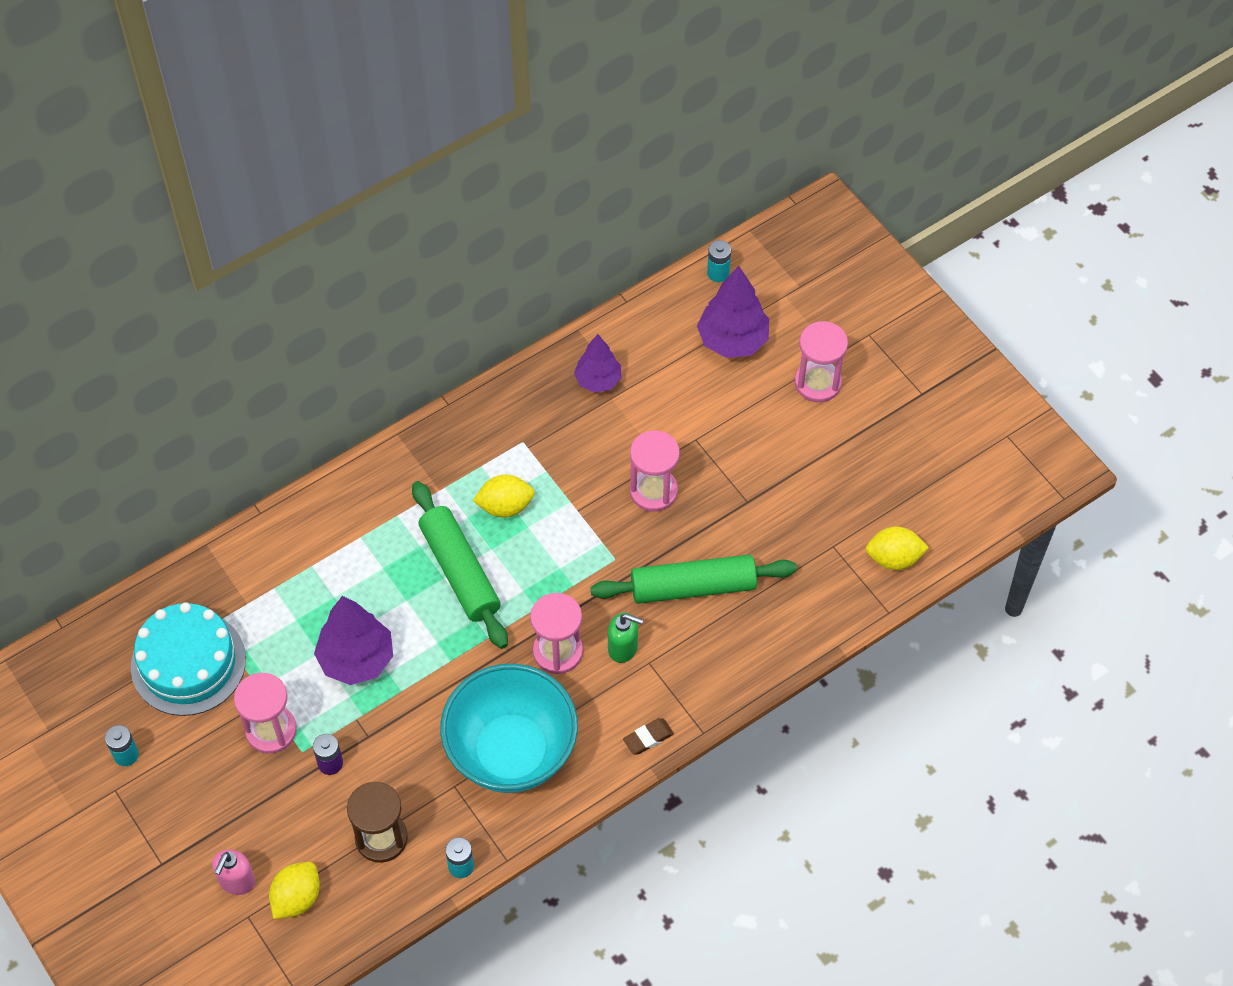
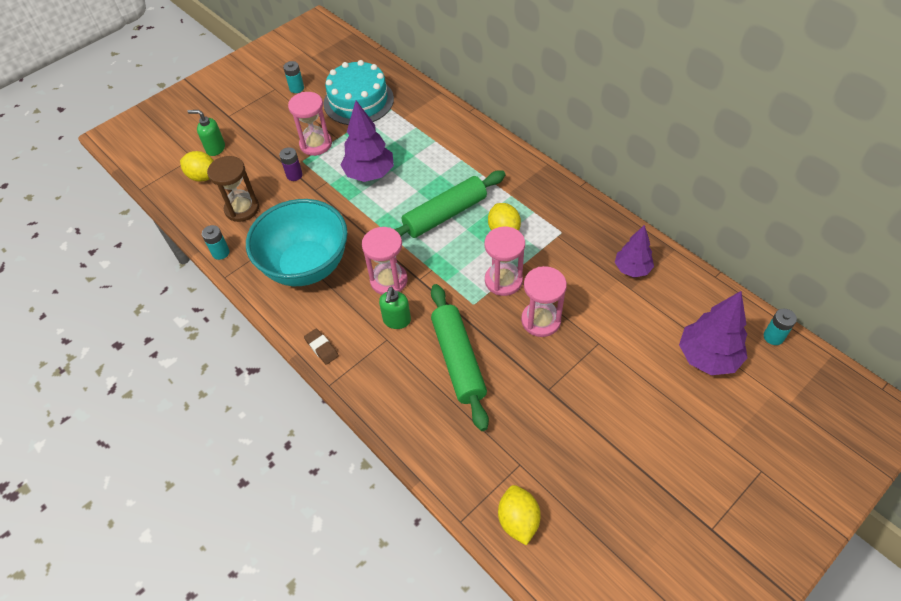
camera: 85 degrees right, 5 degrees down
pink soap dispenser [212,850,255,895] -> green soap dispenser [187,110,225,156]
pink hourglass [795,321,848,402] -> pink hourglass moved to [484,226,525,296]

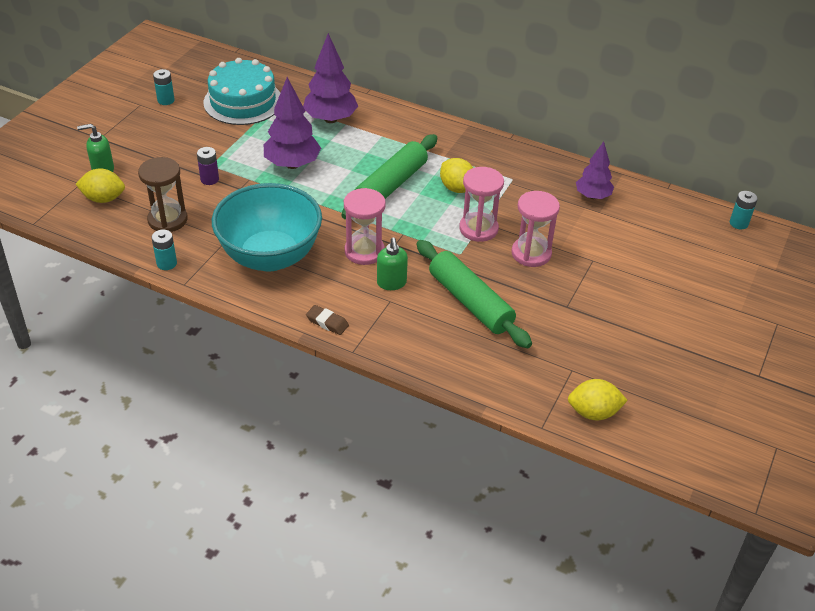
camera: 25 degrees left, 10 degrees down
pink hourglass [288,92,332,156] -> none
yellow lemon [498,485,541,546] -> yellow lemon turned 60 degrees counterclockwise [568,379,628,421]
purple tree [679,291,748,375] -> purple tree moved to [303,33,358,123]

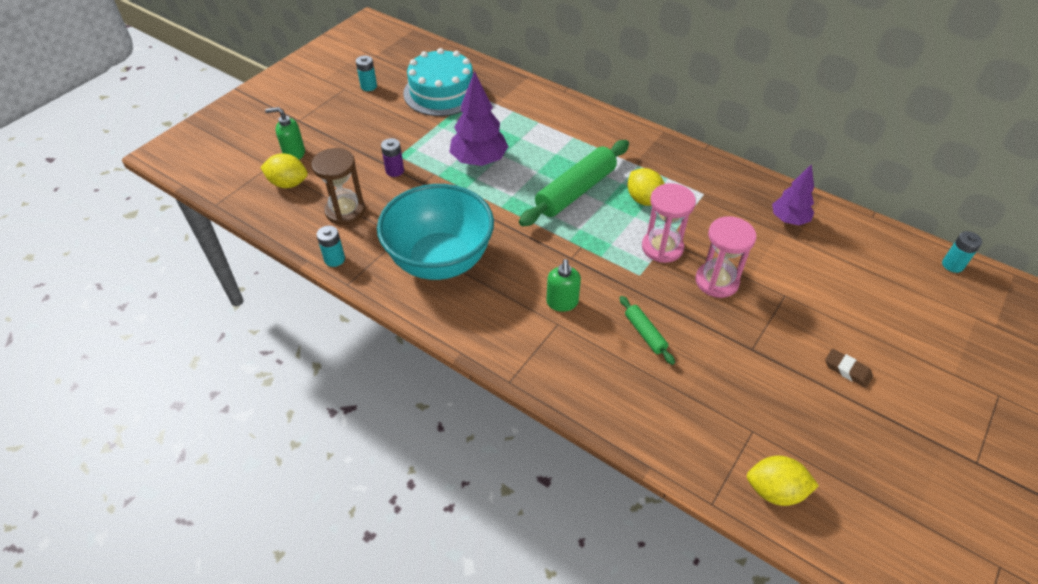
camera: 10 degrees right, 5 degrees up
purple tree [303,33,358,123] -> none
brown eraser [306,305,349,335] -> brown eraser moved to [825,349,873,388]
pink hourglass [344,188,386,265] -> none
green rolling pin [416,240,532,348] -> green rolling pin [620,296,675,365], size x0.49

